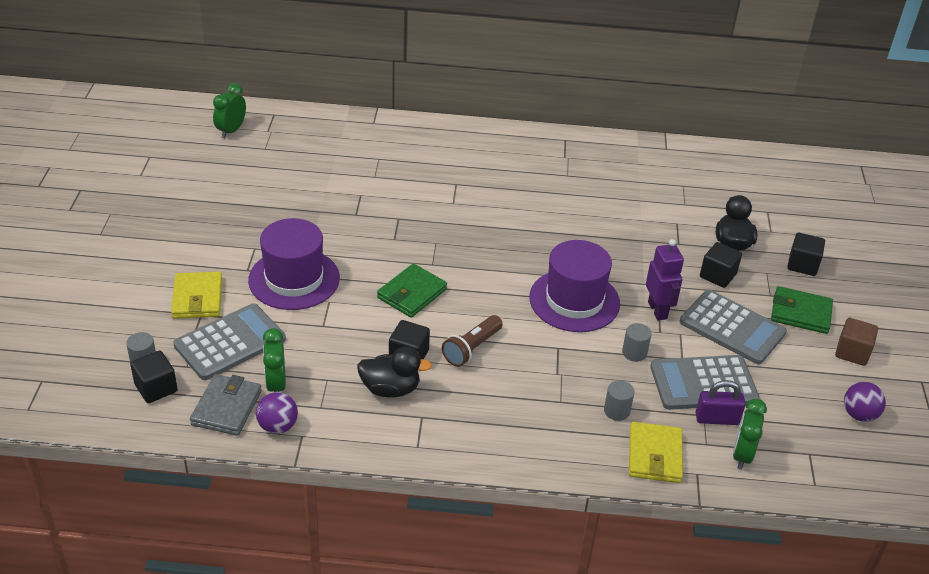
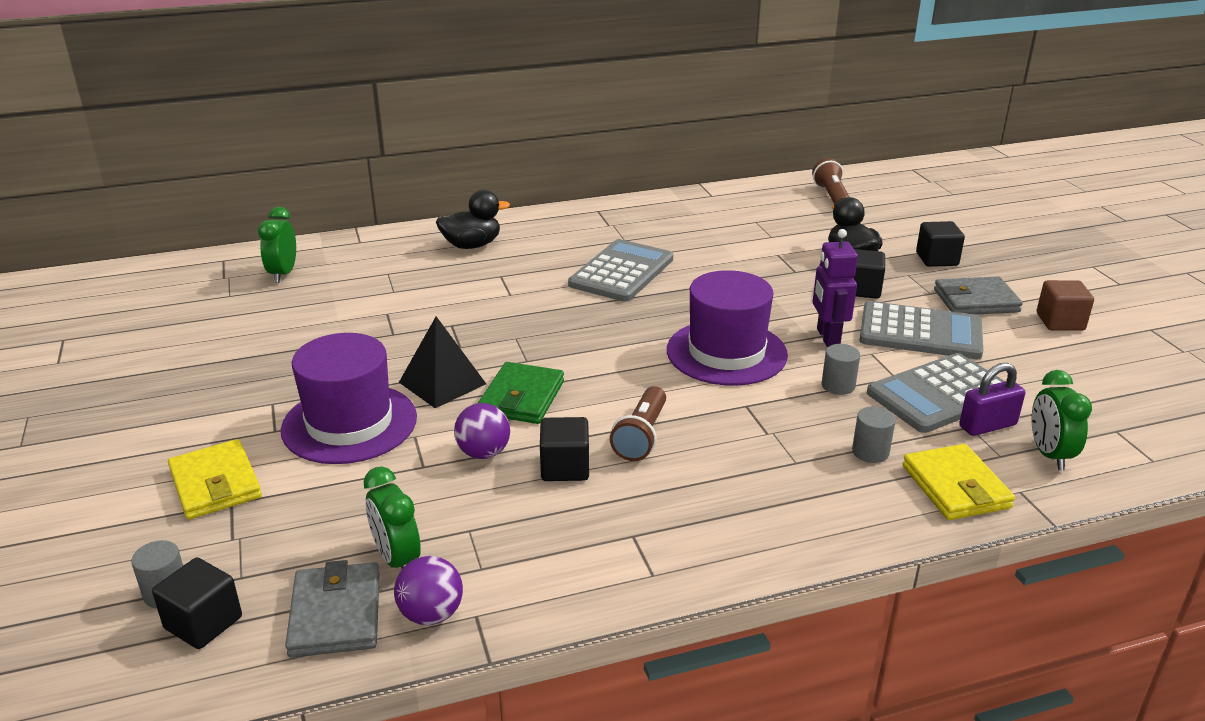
camera: 20 degrees left, 10 degrees down
grey calculator [173,303,286,380] -> grey calculator moved to [568,239,673,302]
green clock [213,83,246,138] -> green clock moved to [258,207,296,283]
black duck [357,347,432,397] -> black duck moved to [436,190,510,249]
purple robot [646,239,684,320] -> purple robot turned 150 degrees counterclockwise [813,229,858,347]
green wallet [771,286,833,334] -> grey wallet [934,276,1023,314]
purple ball [844,382,886,422] -> purple ball moved to [454,403,510,459]
none -> black pyramid [399,316,486,408]
none -> brown flashlight [812,158,849,203]

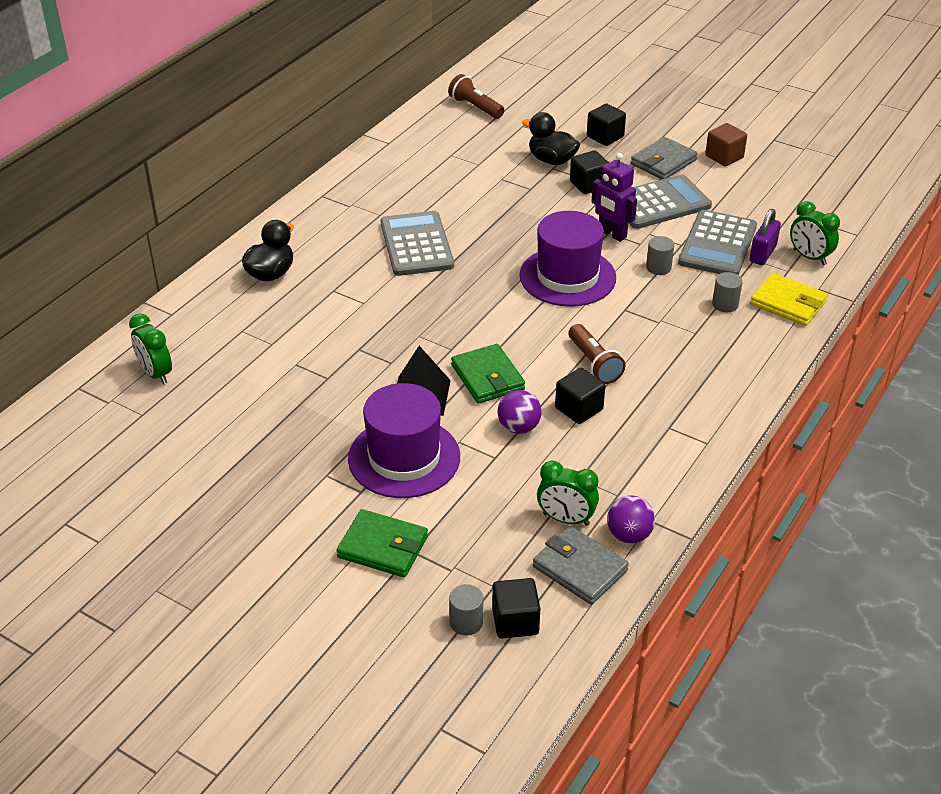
camera: 40 degrees left, 10 degrees up
yellow wallet [168,439,262,520] -> green wallet [336,509,428,577]

